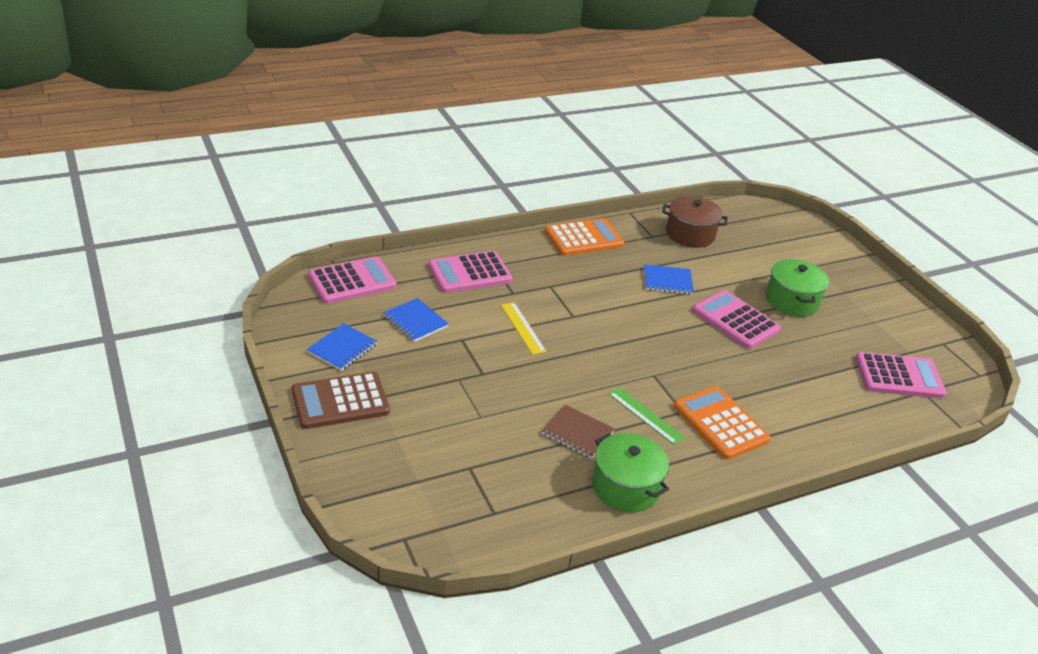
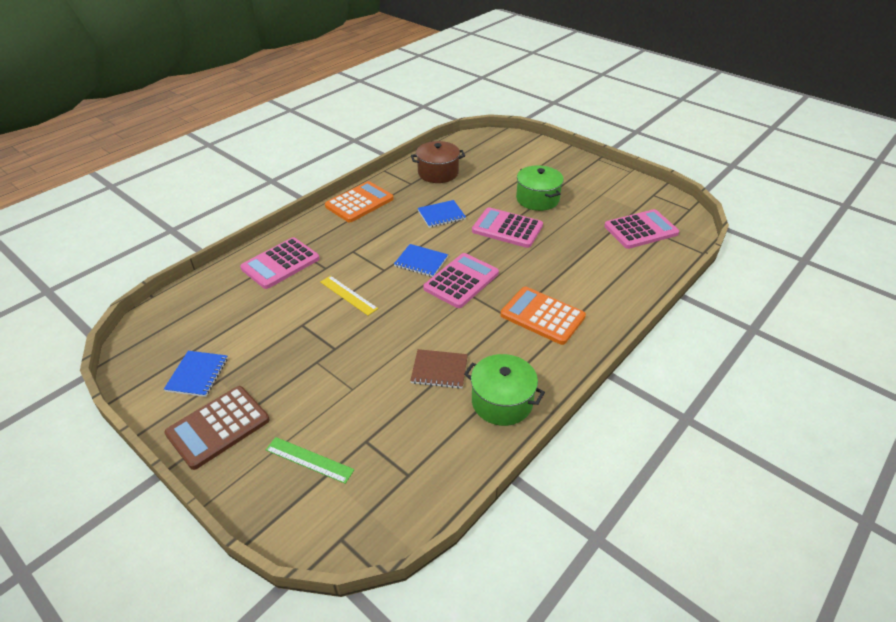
camera: 20 degrees left, 5 degrees up
pink calculator [308,256,397,304] -> pink calculator moved to [423,253,499,308]
blue notebook [383,298,449,342] -> blue notebook moved to [394,244,448,277]
green ruler [609,387,685,445] -> green ruler moved to [266,437,354,484]

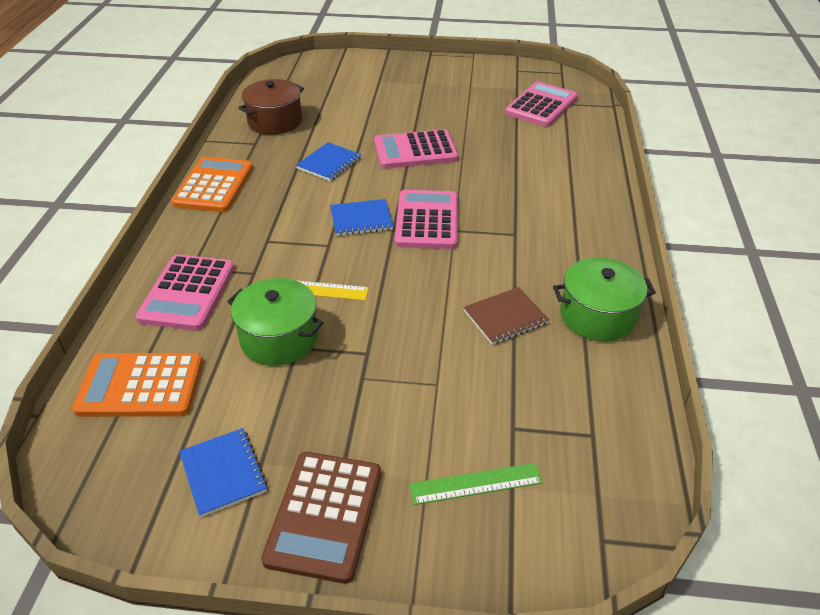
camera: 35 degrees left, 0 degrees up
orange calculator [500,287,586,345] -> orange calculator moved to [72,353,203,417]
green pot [516,165,564,211] -> green pot moved to [227,278,324,366]

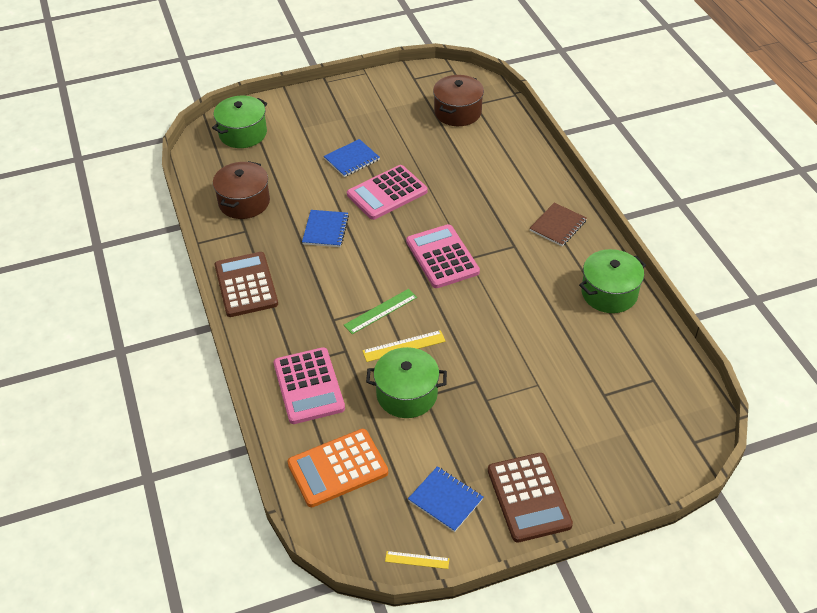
camera: 25 degrees left, 5 degrees up
orange calculator [171,157,253,212] -> brown calculator [215,252,278,317]
blue notebook [330,199,393,236] -> blue notebook moved to [324,139,380,177]
green ruler [410,463,543,505] -> green ruler moved to [344,289,417,334]
brown notebook [463,287,549,345] -> brown notebook moved to [529,203,587,246]
pink calculator [505,82,578,127] -> brown pot [433,75,484,126]
none -> green pot [212,96,267,148]
none -> yellow ruler [385,551,450,569]

